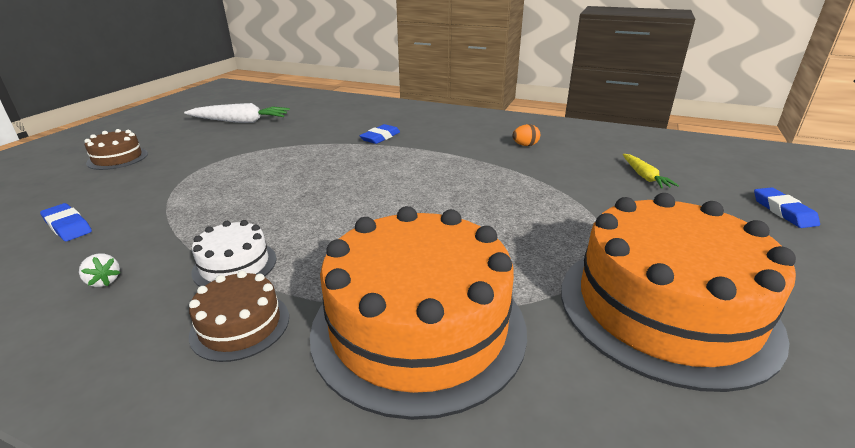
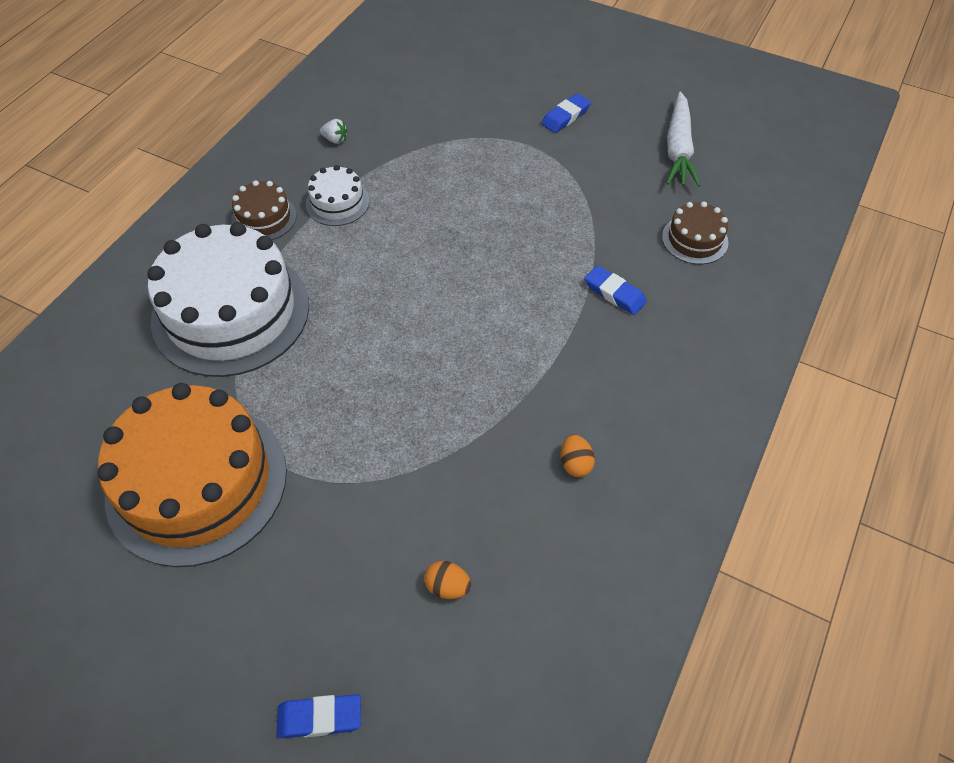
camera: 95 degrees right, 25 degrees up
blue eraser [40,203,92,241] -> blue eraser moved to [541,93,591,133]
white strawberry [79,253,120,287] -> white strawberry turned 120 degrees counterclockwise [320,119,347,144]
brown cake [84,129,148,170] -> brown cake moved to [662,202,729,264]
orange cake [310,206,527,420] -> white cake [147,222,309,377]
yellow carrot [623,154,679,189] -> orange egg [424,561,471,599]

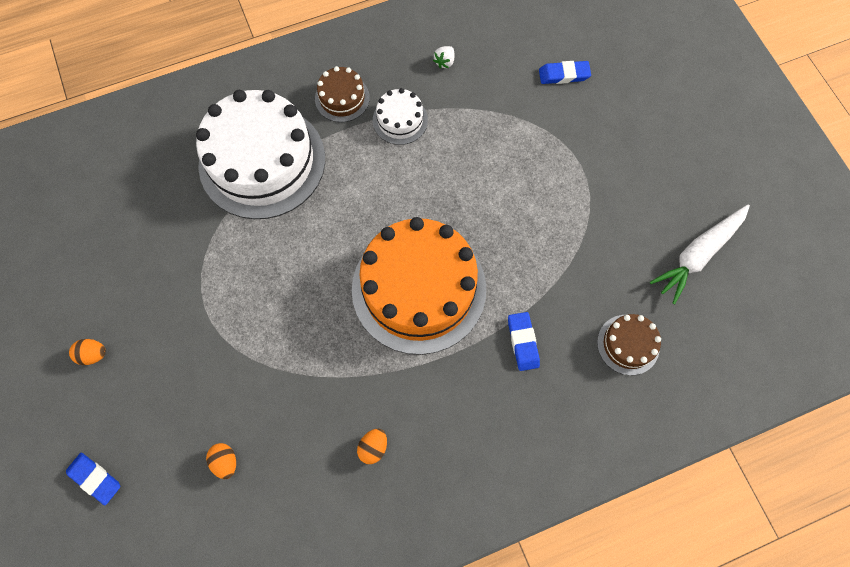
camera: 40 degrees right, 15 degrees up
orange cake [97,383,287,567] -> orange cake moved to [352,217,486,355]
white strawberry [320,119,347,144] -> white strawberry turned 60 degrees clockwise [433,46,454,68]
blue eraser [541,93,591,133] -> blue eraser moved to [539,61,591,84]
none -> orange egg [69,339,106,365]

